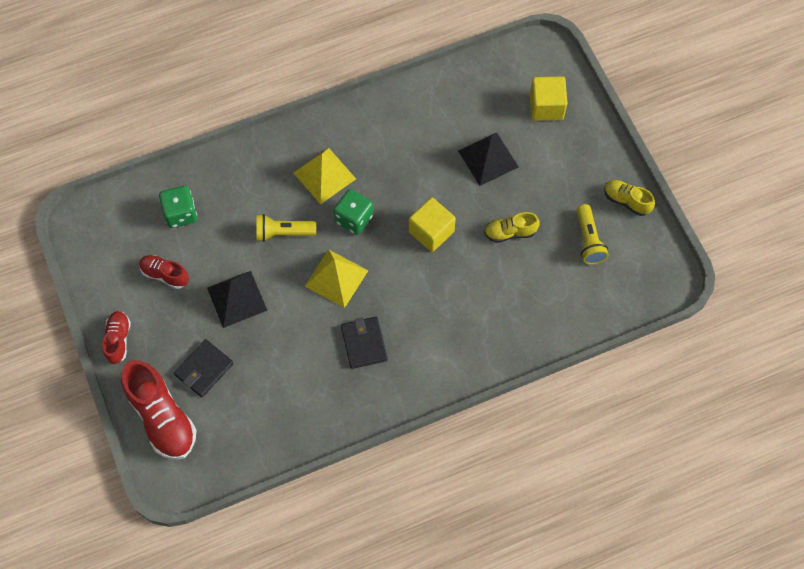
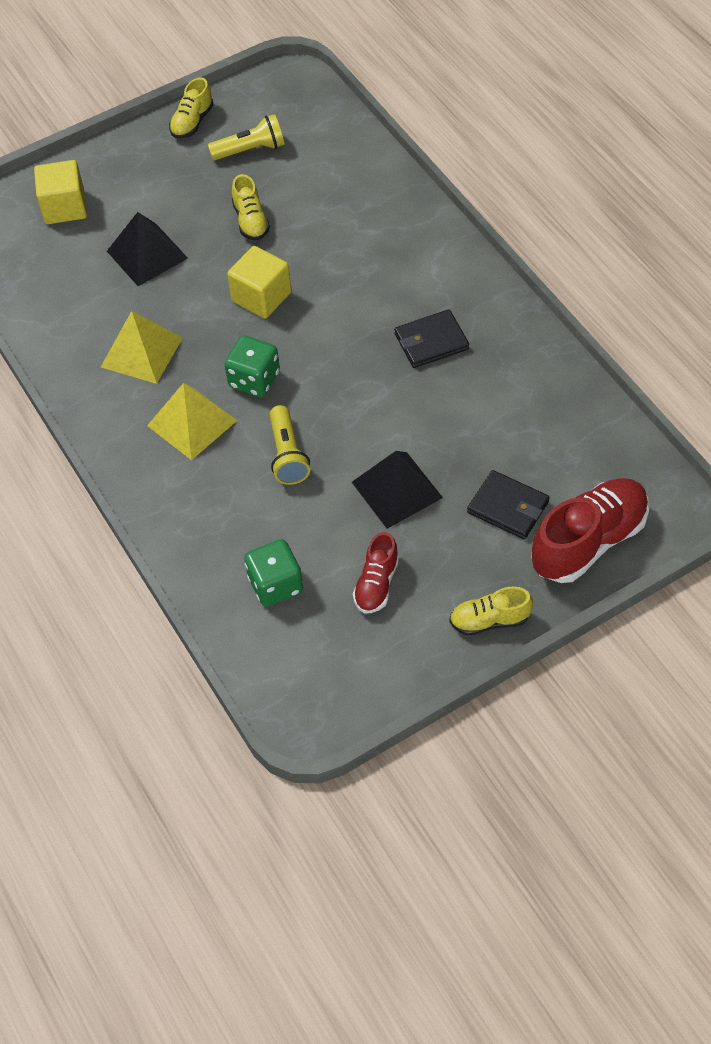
camera: 95 degrees left, 10 degrees down
red shoe [102,311,131,364] -> yellow shoe [449,586,533,636]
yellow pyramid [304,250,368,308] -> yellow pyramid moved to [101,311,183,384]

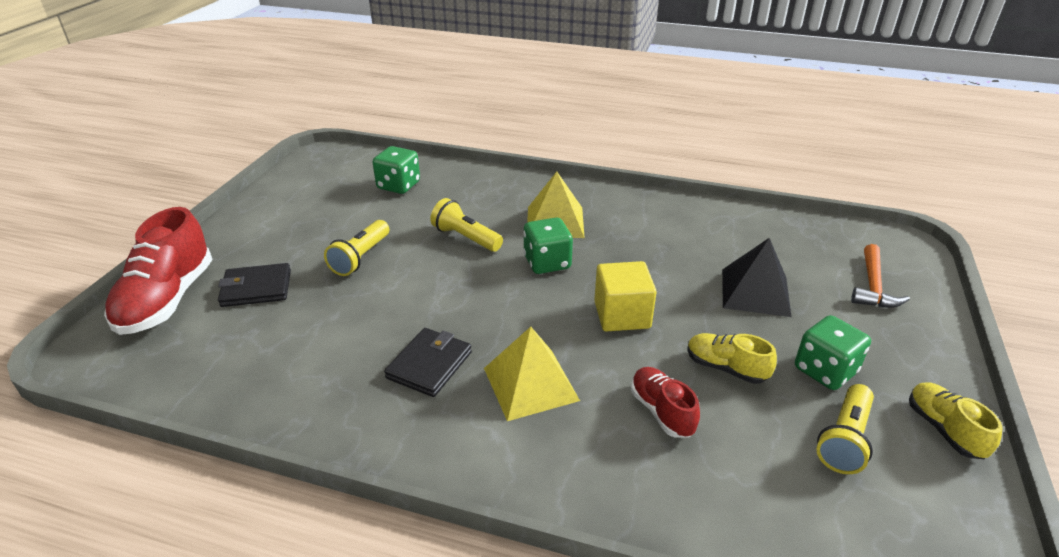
camera: 135 degrees right, 20 degrees down
yellow cube [34,160,87,224] -> orange hammer [851,244,910,308]
yellow pyramid [101,311,183,384] -> yellow pyramid moved to [484,327,580,421]
black pyramid [352,451,443,529] -> yellow flashlight [324,220,389,276]
red shoe [353,532,399,613] -> red shoe moved to [631,367,700,438]
yellow shoe [449,586,533,636] -> none
none -> green dice [795,315,871,390]

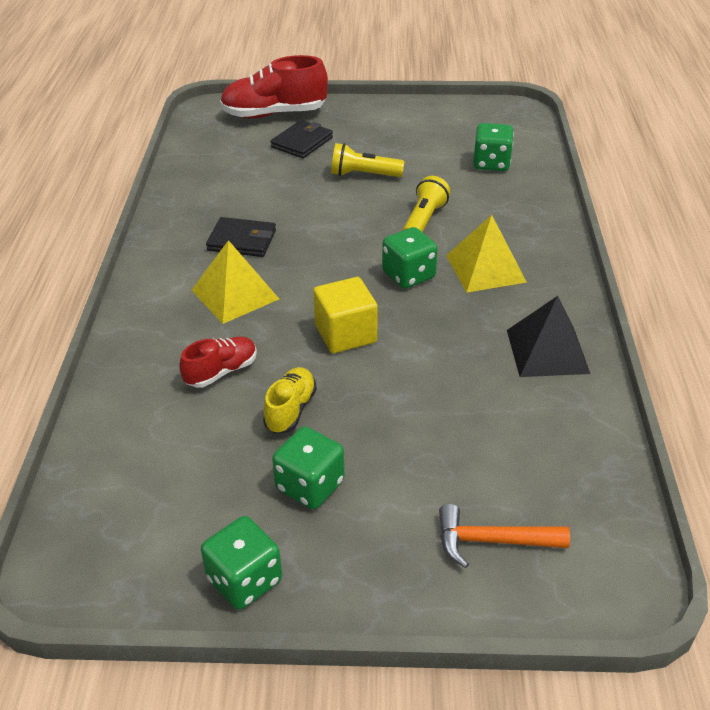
camera: 75 degrees right, 5 degrees up
black wallet [218,263,291,307] -> black wallet turned 60 degrees clockwise [271,120,333,158]
black pyramid [722,238,792,317] -> black pyramid moved to [507,296,590,377]
yellow flashlight [817,384,874,474] -> none
yellow shoe [909,382,1003,459] -> green dice [201,516,282,610]

